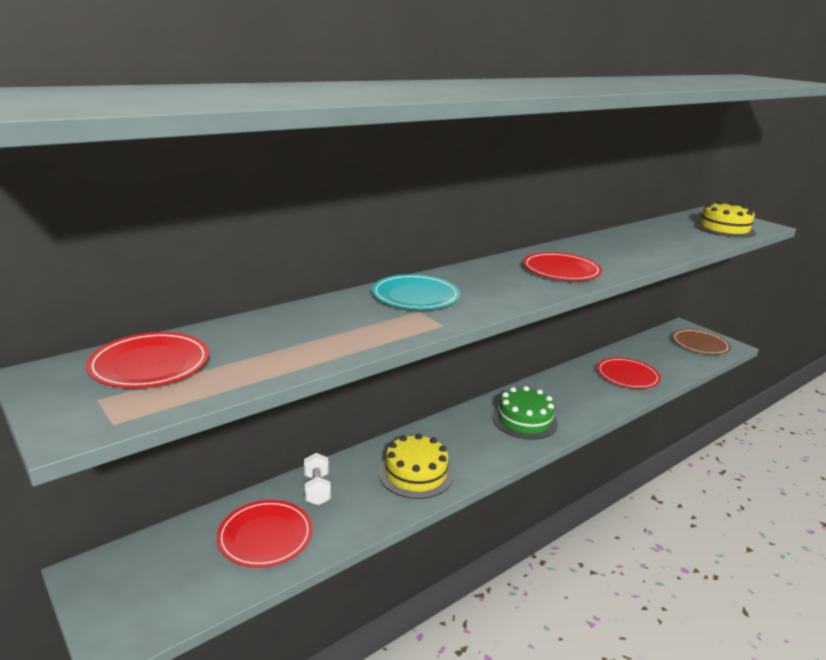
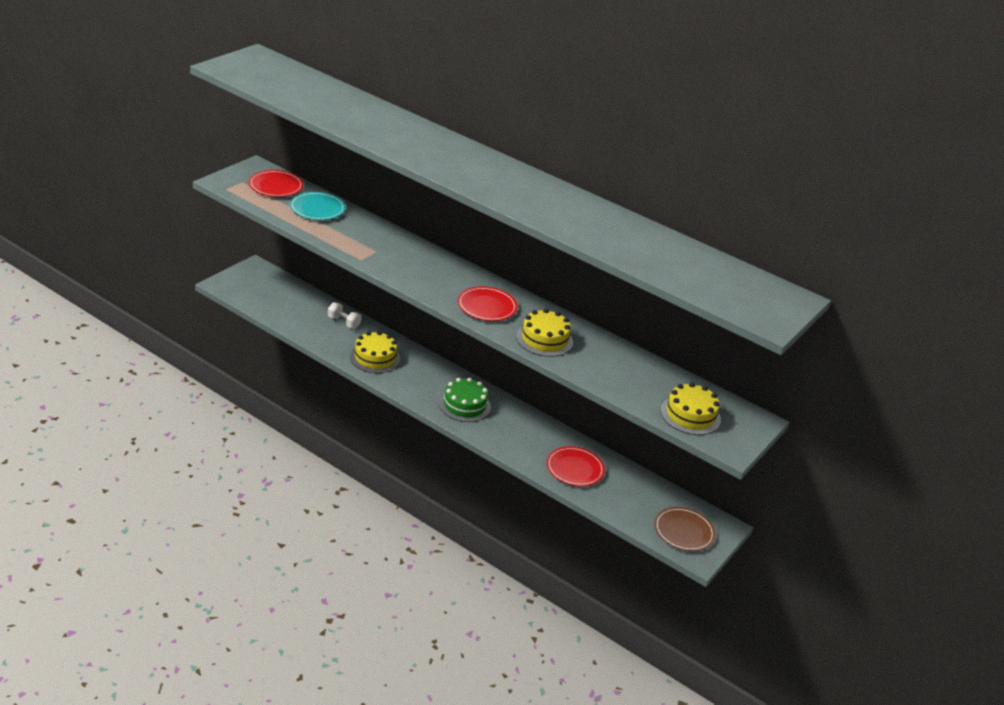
camera: 70 degrees right, 10 degrees up
red plate [217,500,312,567] -> none
white dumbbell [304,453,331,505] -> white dumbbell turned 60 degrees clockwise [328,302,361,328]
turquoise plate [372,274,460,309] -> turquoise plate moved to [290,192,346,220]
none -> yellow cake [516,309,573,357]

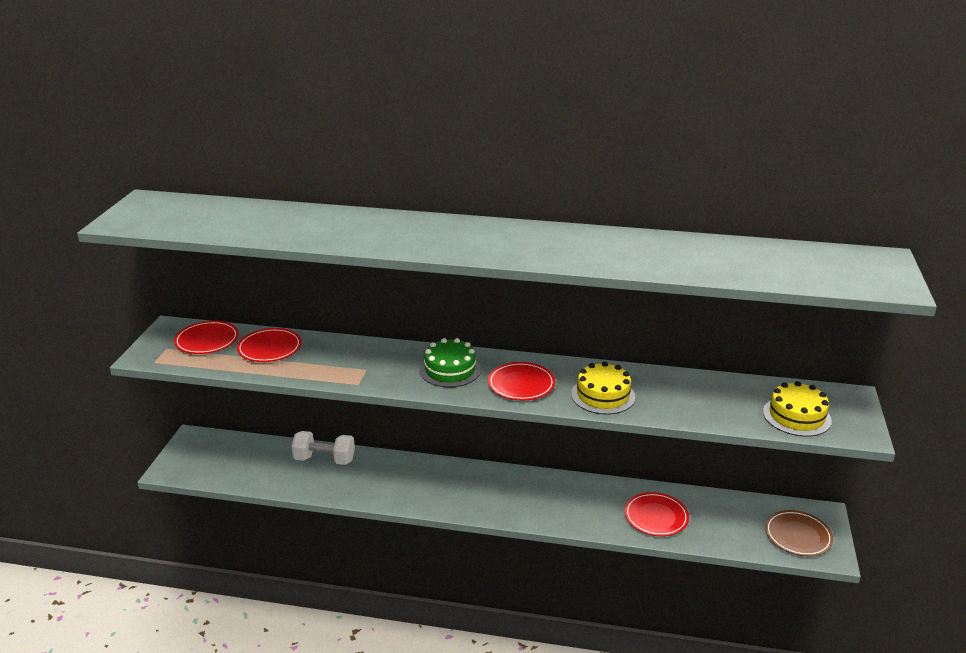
camera: 20 degrees left, 5 degrees down
turquoise plate [290,192,346,220] -> red plate [237,328,302,362]
white dumbbell [328,302,361,328] -> white dumbbell [292,431,355,465], size x1.57
yellow cake [350,331,400,373] -> none
green cake [439,378,491,422] -> green cake moved to [420,338,481,388]

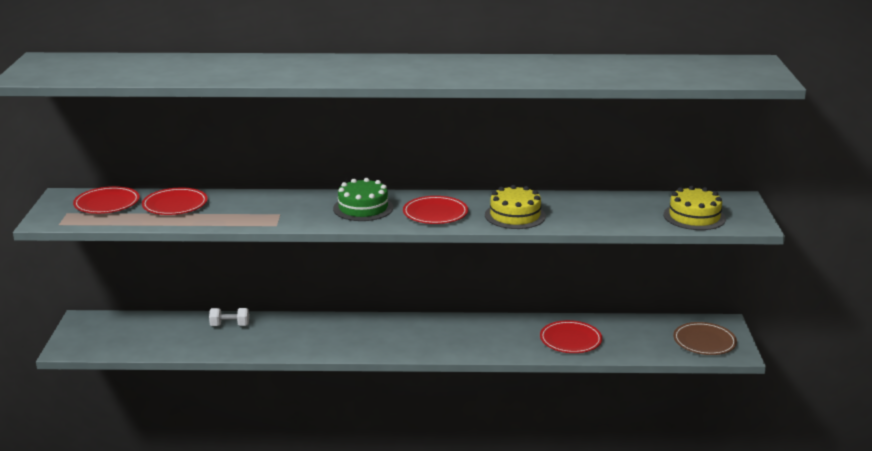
camera: 10 degrees left, 5 degrees down
white dumbbell [292,431,355,465] -> white dumbbell [209,308,249,326], size x0.64

